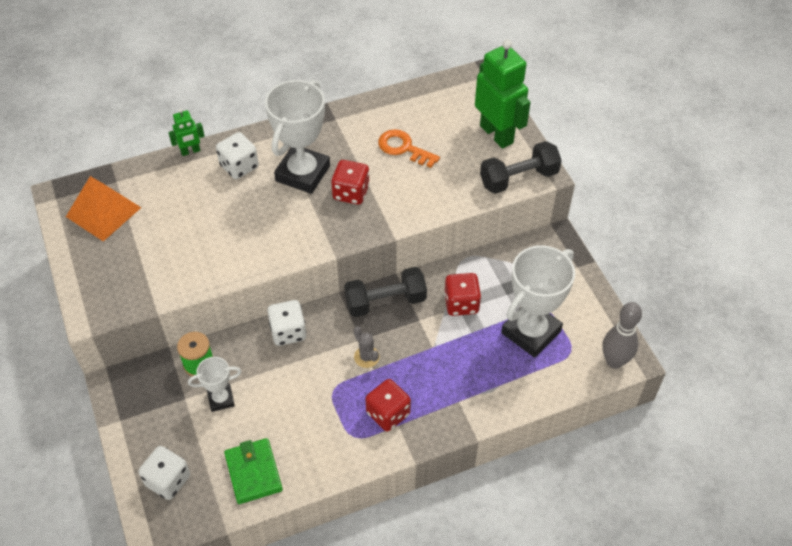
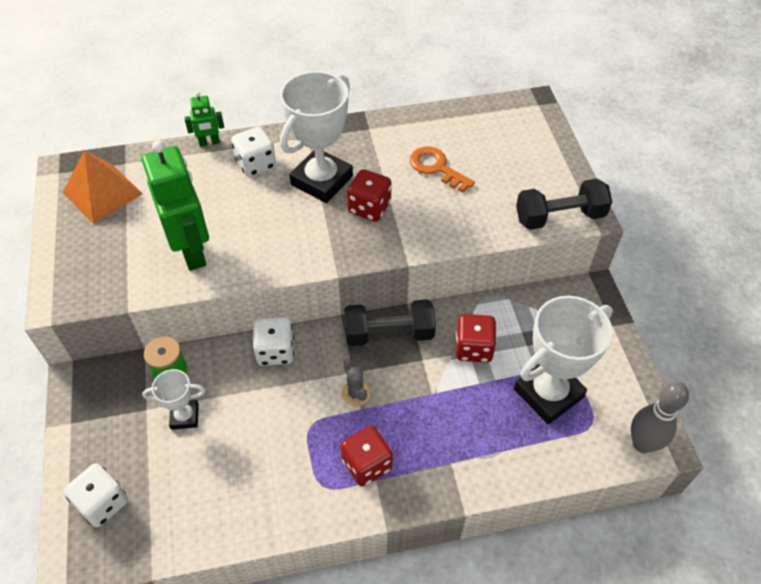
camera: 10 degrees right, 0 degrees up
green wallet [224,438,283,504] -> none
green robot [475,39,531,149] -> green robot moved to [142,140,209,271]

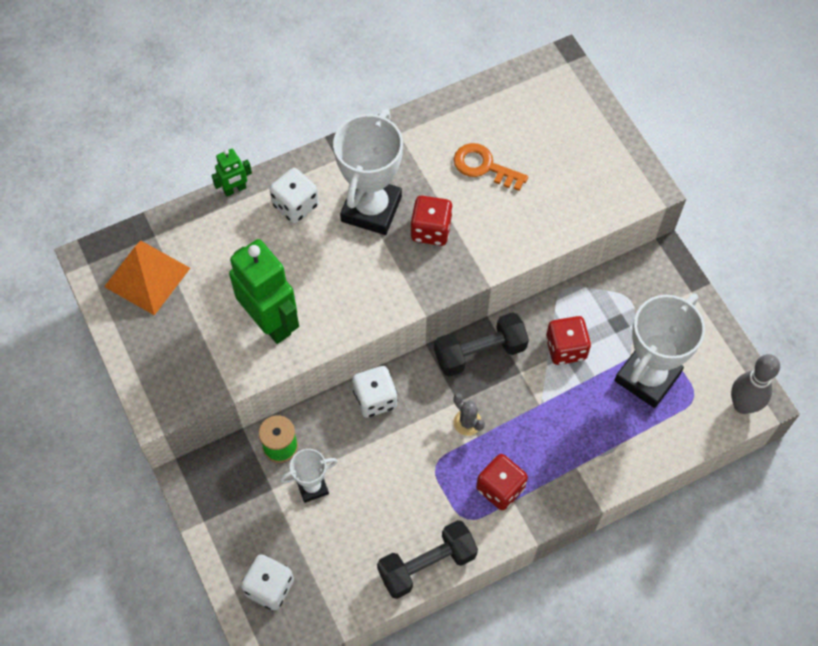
camera: 15 degrees left, 10 degrees up
black dumbbell [516,178,612,230] -> black dumbbell moved to [377,520,478,599]

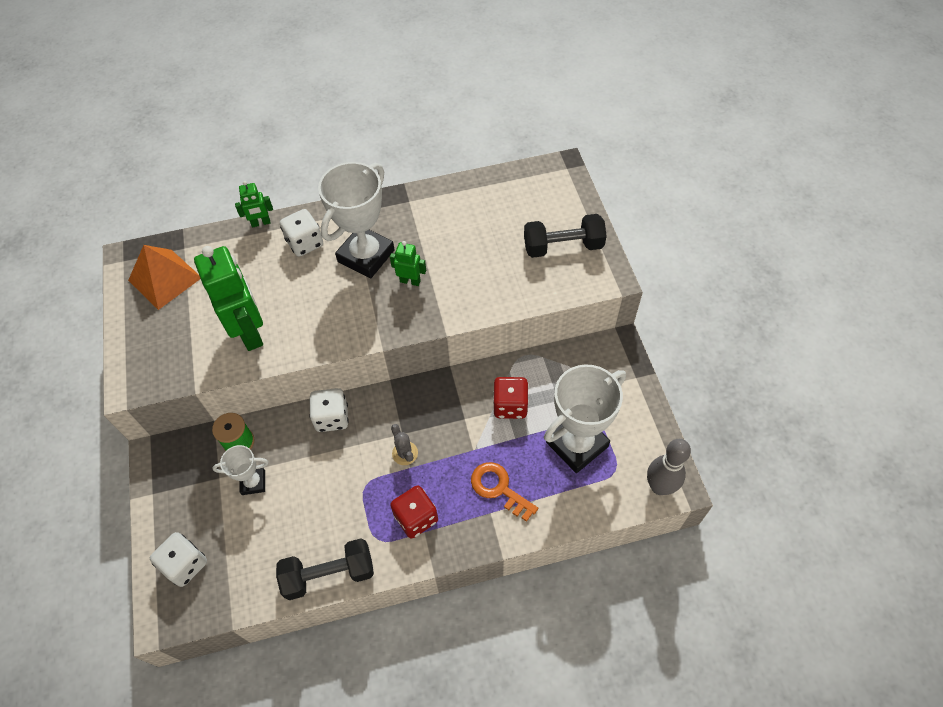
camera: 15 degrees right, 5 degrees down
red dice [410,196,453,246] -> green robot [390,241,426,286]
black dumbbell [434,312,529,377] -> black dumbbell moved to [524,214,607,258]
orange key [454,143,528,191] -> orange key moved to [471,462,538,522]

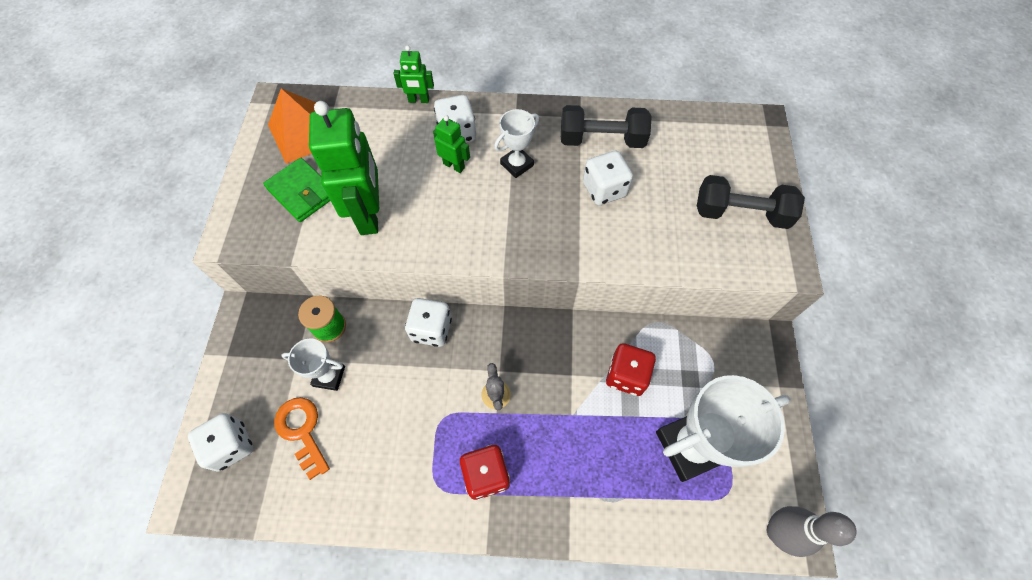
camera: 15 degrees right, 5 degrees up
black dumbbell [276,538,374,600] -> black dumbbell moved to [561,105,652,148]
white trophy [318,162,395,278] -> white trophy [494,109,539,178], size x0.52
green robot [390,241,426,286] -> green robot moved to [433,115,470,173]
orange key [471,462,538,522] -> orange key moved to [274,397,330,480]
none -> green wallet [263,158,330,222]
none -> white dice [583,151,633,205]

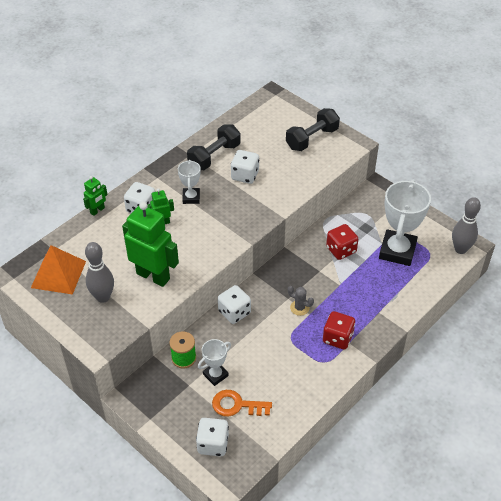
camera: 50 degrees left, 15 degrees down
green wallet [263,158,330,222] -> grey bowling pin [85,242,114,303]

